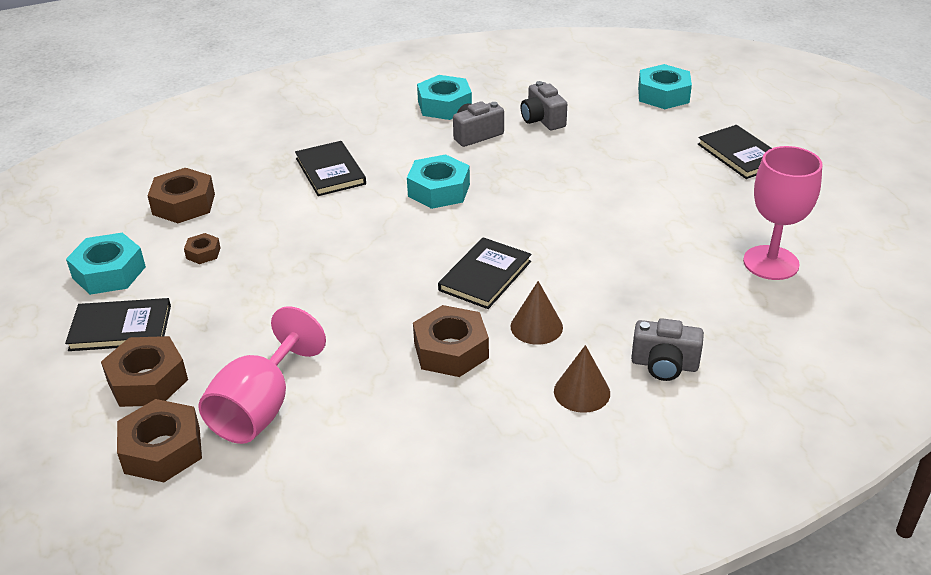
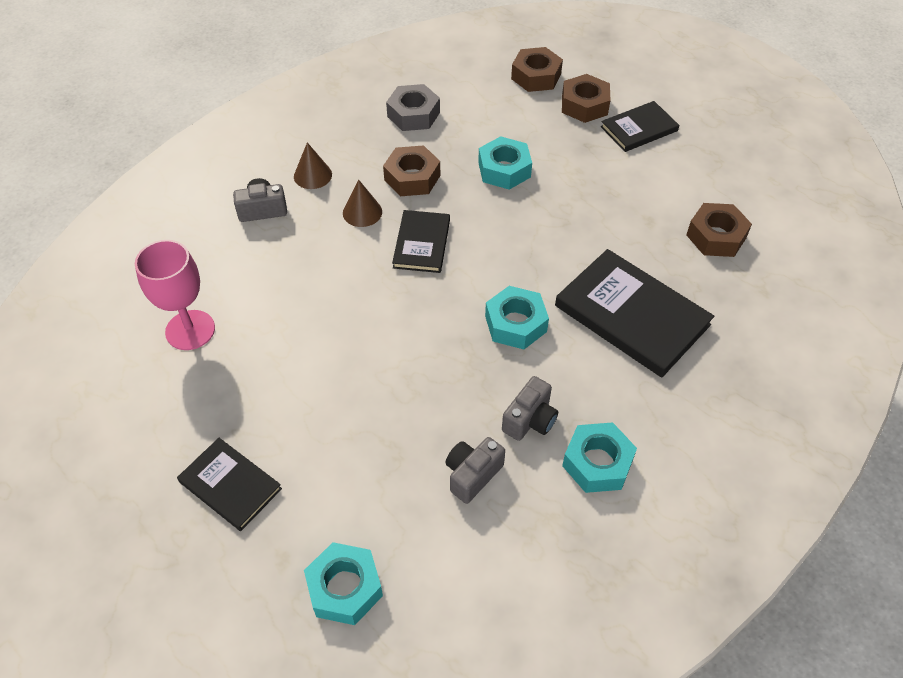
camera: 155 degrees right, 15 degrees up
turquoise nut [66,233,146,295] -> turquoise nut moved to [478,136,532,190]
brown nut [184,233,221,264] -> none
pink goblet [198,306,326,444] -> none
black book [295,141,366,196] -> black book [555,249,714,378], size x1.70
grey camera [521,81,567,130] -> grey camera turned 90 degrees counterclockwise [445,437,505,504]
none -> grey nut [386,84,440,131]

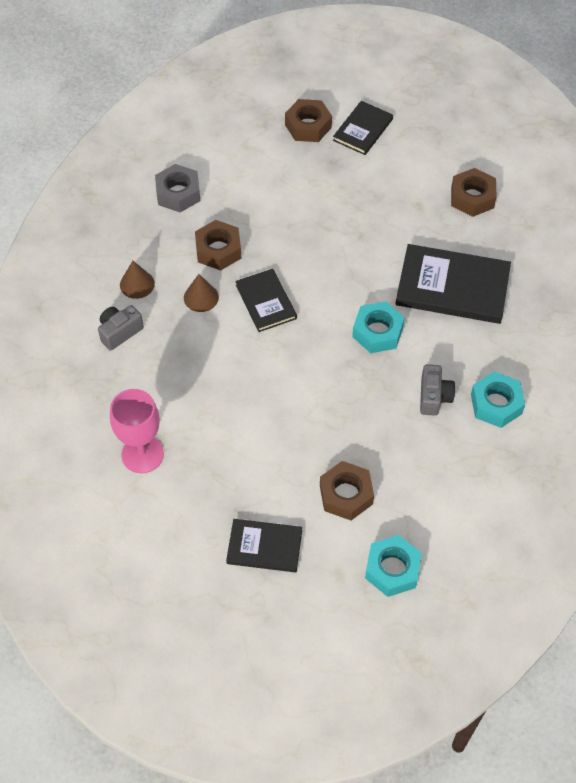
camera: 30 degrees left, 5 degrees up
grey camera [445,437,505,504] -> none
turquoise nut [478,136,532,190] -> none
brown nut [511,47,563,92] -> brown nut moved to [320,461,374,520]

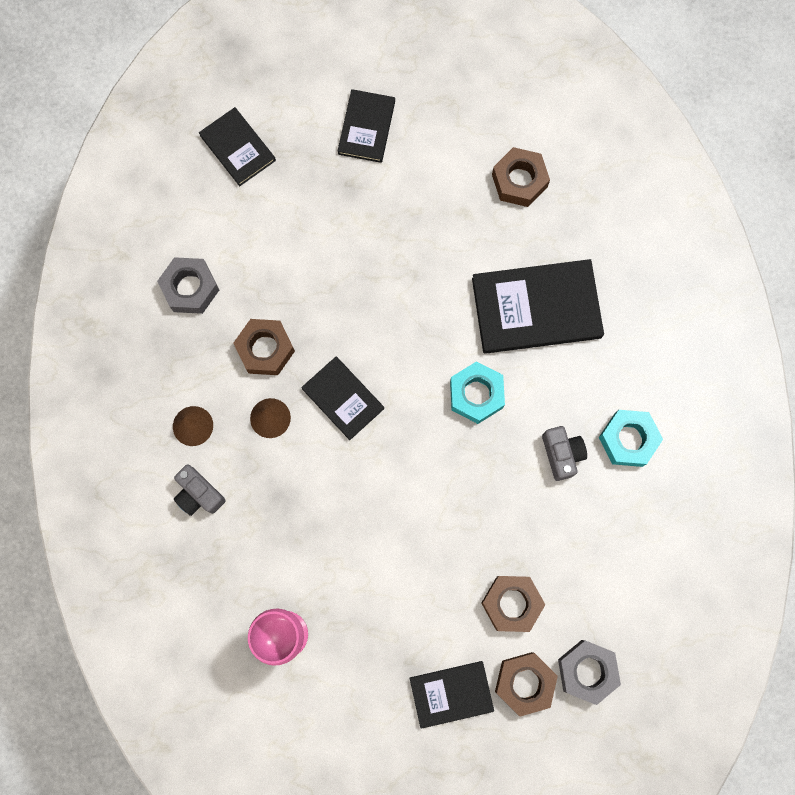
camera: 20 degrees left, 20 degrees up
grey camera [98,305,144,351] -> grey camera turned 75 degrees counterclockwise [174,465,226,516]
brown nut [285,99,332,142] -> brown nut moved to [495,652,558,717]
turquoise nut [365,535,422,597] -> grey nut [558,640,621,705]
none -> black book [199,107,276,186]

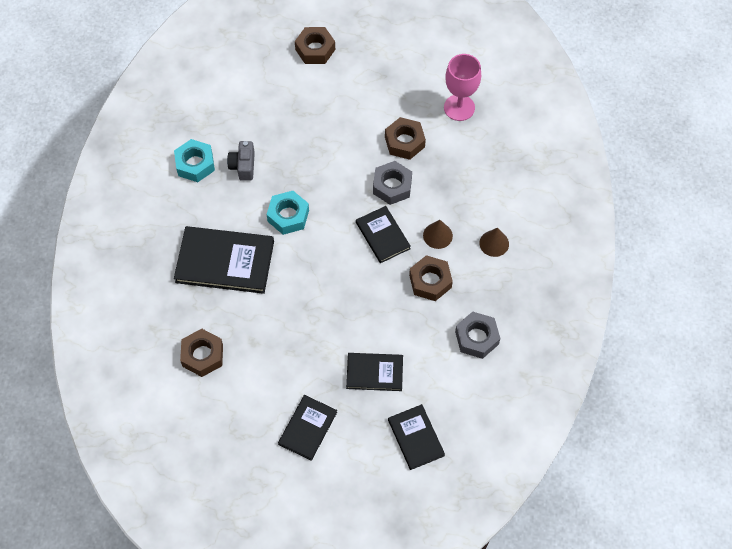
camera: 165 degrees left, 15 degrees down
grey camera [174,465,226,516] -> none
black book [410,661,494,729] -> black book moved to [346,353,403,391]
brown nut [481,576,545,632] -> brown nut moved to [385,117,426,160]
grey nut [558,640,621,705] -> grey nut moved to [373,161,412,205]

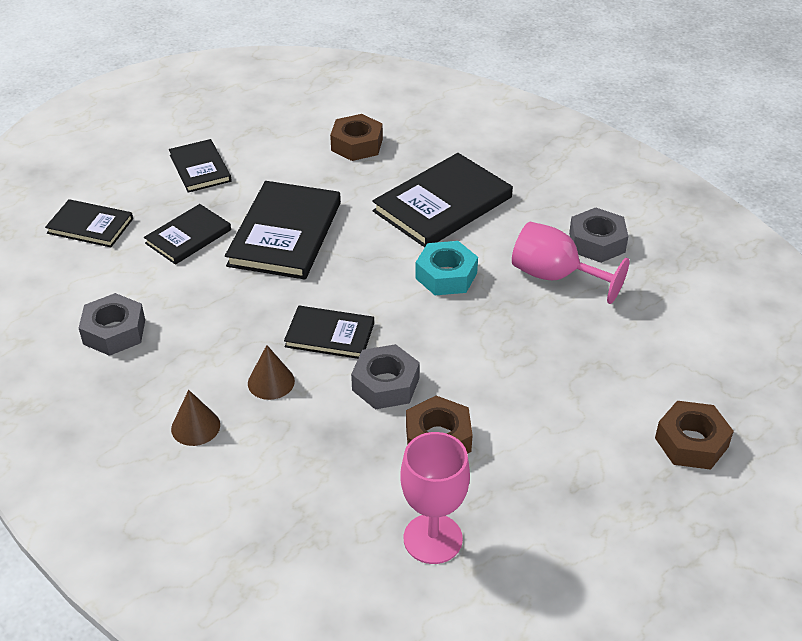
camera: 130 degrees right, 20 degrees down
turquoise nut [174,139,215,182] -> grey nut [569,208,628,263]
grey camera [227,141,255,181] -> pink goblet [512,222,630,304]
brown nut [409,255,453,301] -> none
none -> black book [225,181,341,279]

